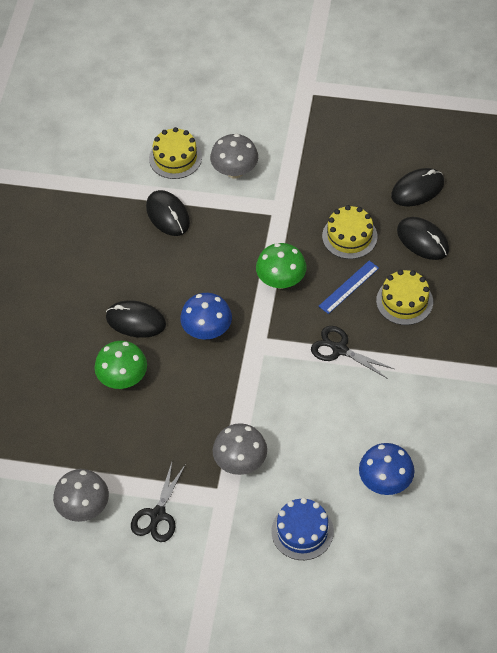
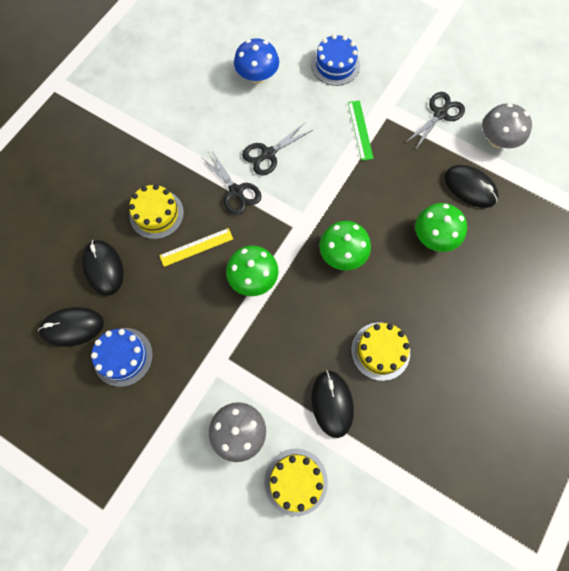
camera: 160 degrees left, 15 degrees up
black mouse [106,300,166,338] -> black mouse moved to [445,165,498,208]
blue mushroom [180,293,232,339] -> green mushroom [319,221,371,271]
grey mushroom [213,423,267,475] -> green ruler [348,100,374,161]
blue ruler [319,261,379,314] -> yellow ruler [159,228,233,267]
yellow cake [322,205,377,259] -> yellow cake moved to [351,322,410,381]
none -> blue cake [91,328,153,387]
none -> black scissors [242,123,313,175]

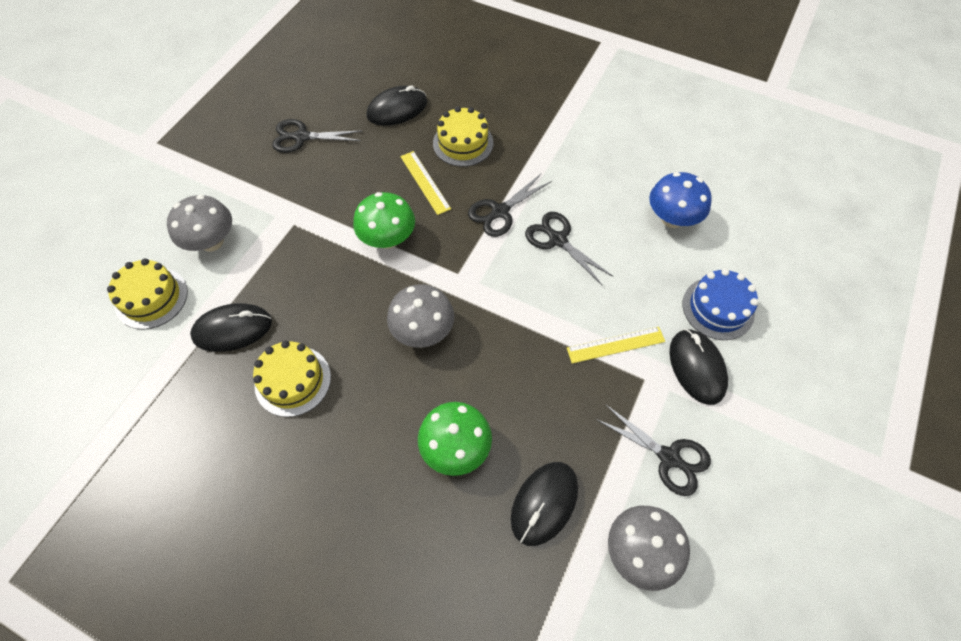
camera: 85 degrees right, 10 degrees down
black mouse [38,307,104,347] -> black mouse moved to [670,329,728,405]
blue cake [91,328,153,387] -> black scissors [272,119,363,153]
green mushroom [319,221,371,271] -> grey mushroom [387,284,454,348]
green ruler [348,100,374,161] -> yellow ruler [567,327,665,364]

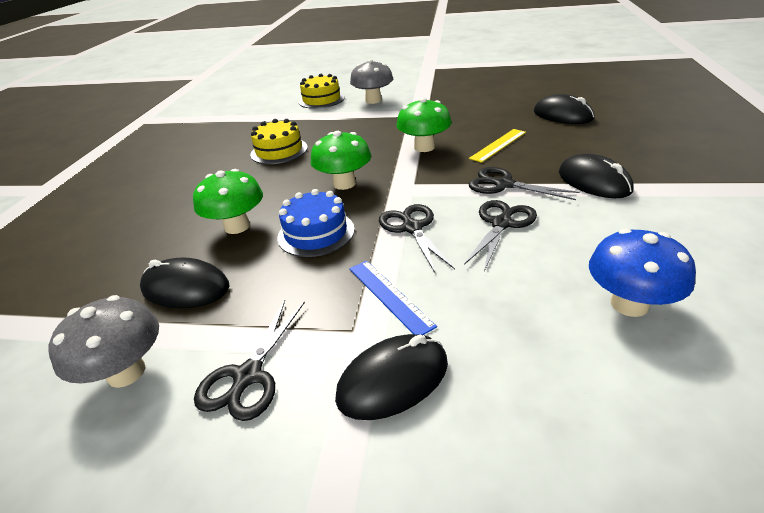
camera: 75 degrees right, 25 degrees down
black mouse [190,303,272,352] -> black mouse moved to [559,154,634,198]
black scissors [272,119,363,153] -> black scissors moved to [379,204,455,272]
grey mushroom [387,284,454,348] -> green mushroom [310,131,371,190]
yellow cake [433,106,494,167] -> none
yellow ruler [567,327,665,364] -> blue ruler [349,261,437,335]
blue cake [683,269,758,340] -> blue cake moved to [277,189,355,257]

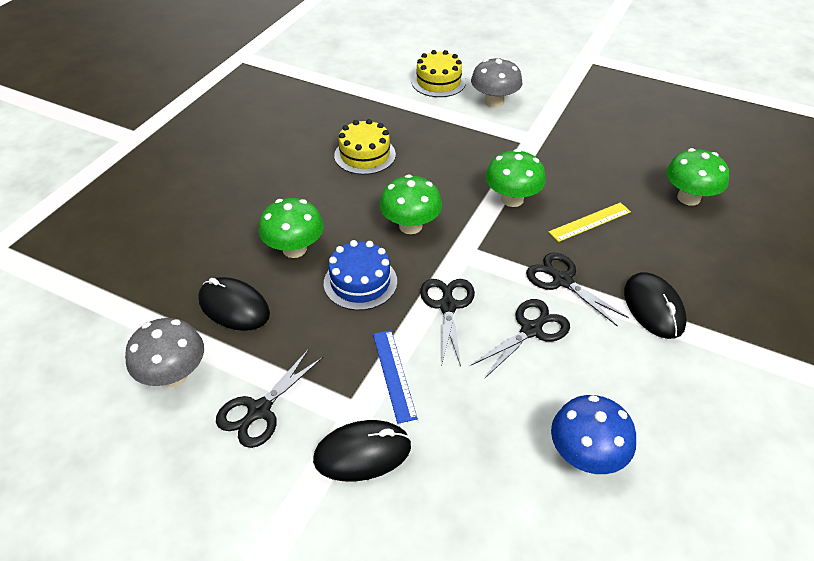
camera: 15 degrees right, 10 degrees up
black mouse [534,94,595,124] -> green mushroom [666,148,729,206]

